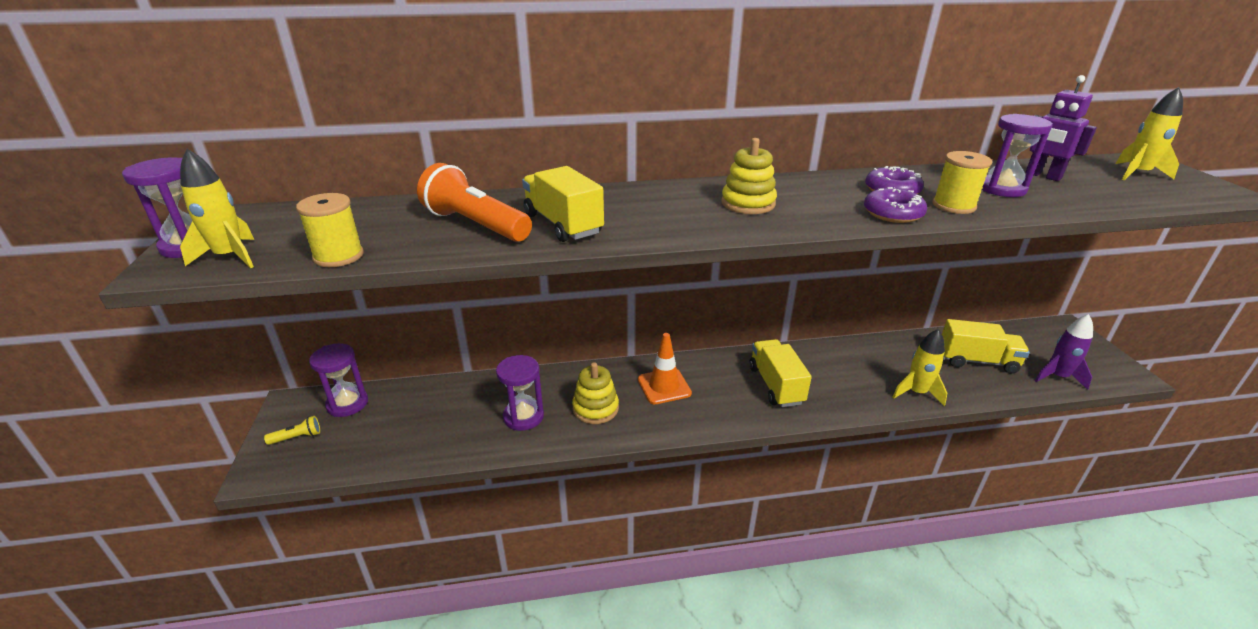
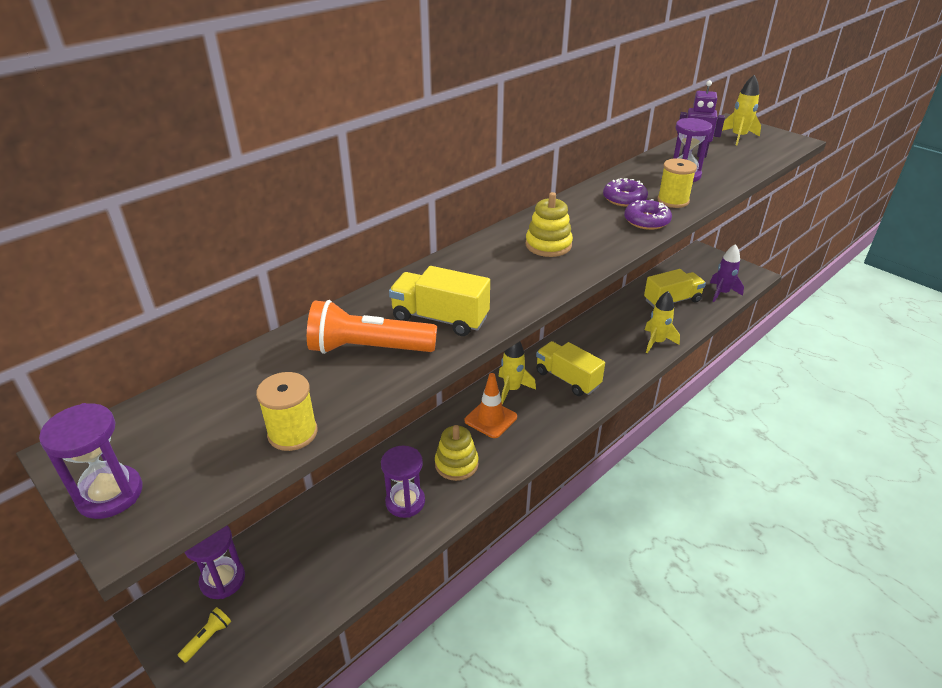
camera: 35 degrees left, 5 degrees up
yellow rocket [180,149,254,268] -> yellow rocket moved to [498,342,536,404]

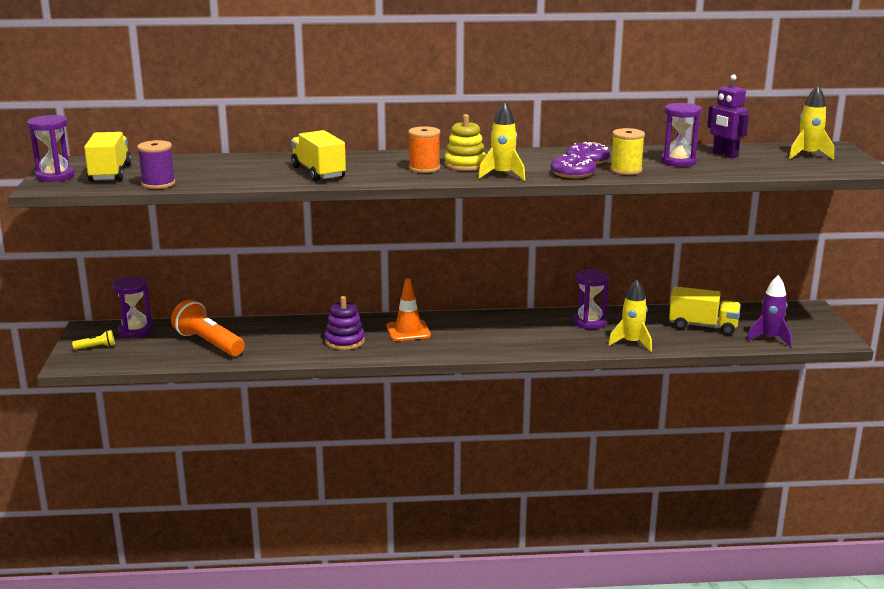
camera: 40 degrees right, 15 degrees down
yellow spool [256,372,318,451] -> purple spool [137,140,175,189]
orange flashlight [307,300,437,354] -> orange flashlight moved to [171,300,245,356]
purple hourglass [381,446,425,518] -> purple hourglass moved to [573,269,609,329]
yellow stacking toy [435,425,479,481] -> purple stacking toy [325,296,365,350]
yellow rocket [498,342,536,404] -> yellow rocket moved to [478,101,525,181]
yellow truck [536,341,605,396] -> yellow truck moved to [84,132,132,182]
none -> orange spool [408,126,440,173]

